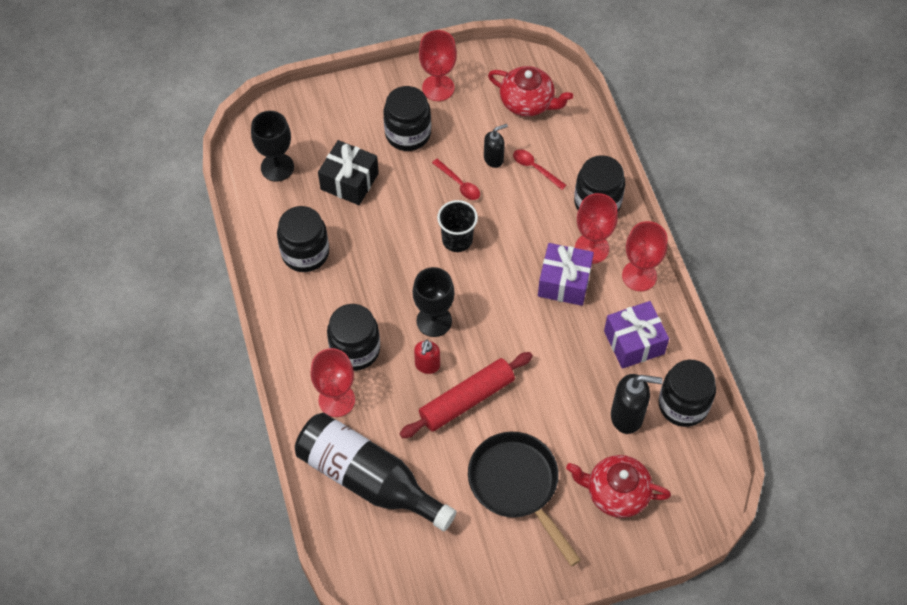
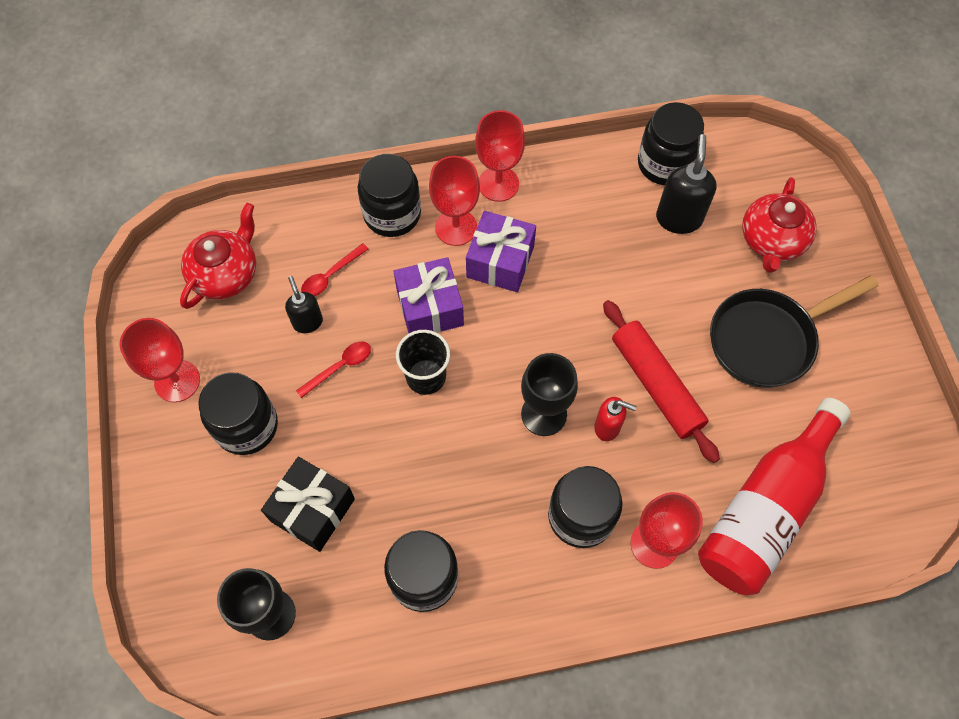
camera: 85 degrees left, 5 degrees up
black bottle [295,413,457,531] -> red bottle [698,398,851,595]
purple gift [604,301,669,369] -> purple gift moved to [393,257,464,333]

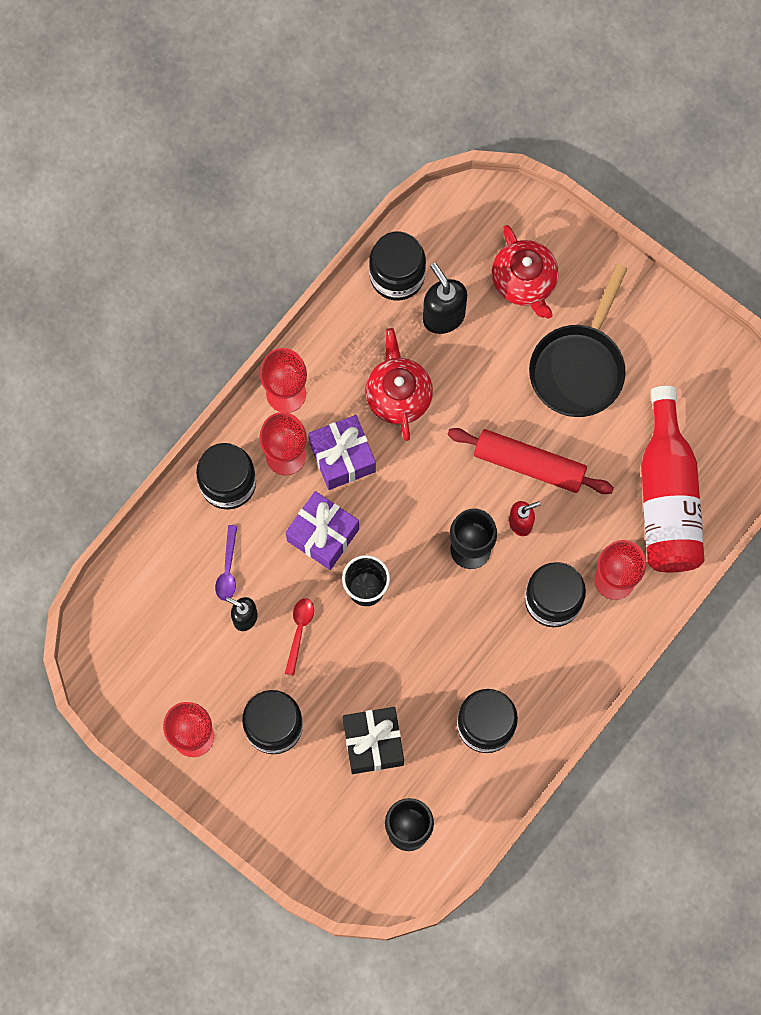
camera: 40 degrees left, 10 degrees up
red teapot [180,203,256,309] -> red teapot moved to [365,328,433,441]
red spoon [301,243,369,296] -> purple spoon [215,525,237,601]

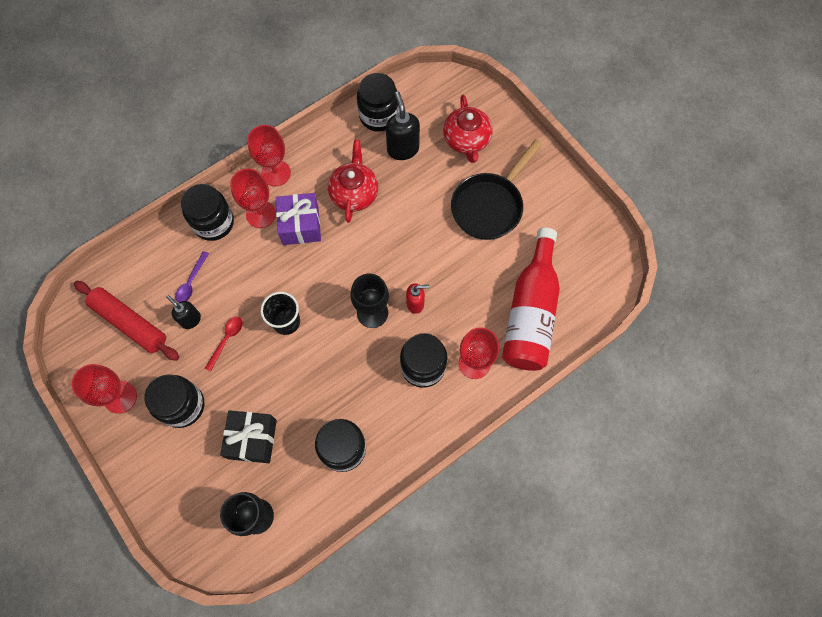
camera: 15 degrees right, 5 degrees down
purple gift [285,491,359,570] -> none
red rolling pin [447,428,614,494] -> red rolling pin moved to [74,281,179,361]

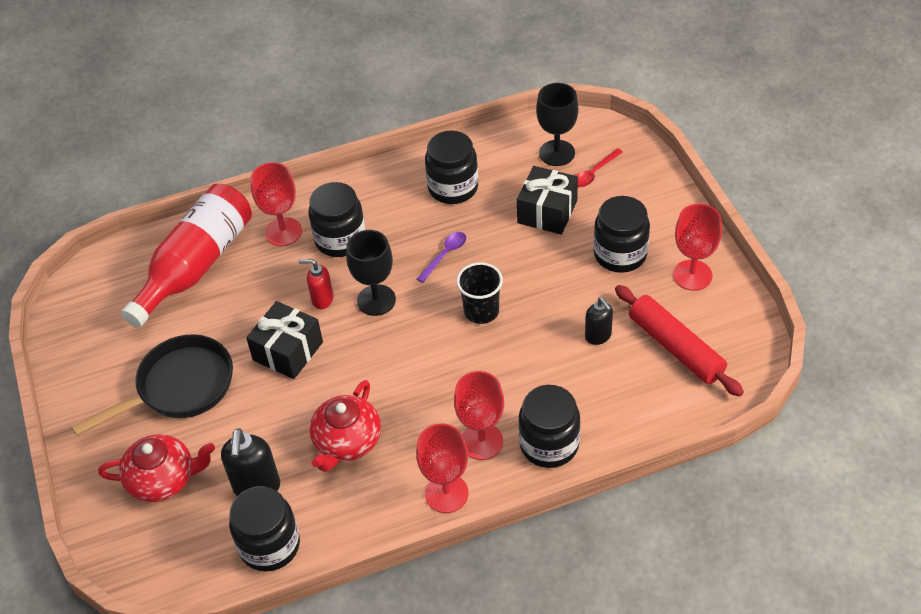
camera: 160 degrees left, 20 degrees down
purple spoon [175,251,209,303] -> purple spoon moved to [417,232,466,283]
red spoon [205,316,243,371] -> red spoon moved to [576,148,623,187]
purple gift [276,193,321,245] -> none
red teapot [443,95,493,163] -> red teapot turned 75 degrees clockwise [98,434,215,502]
none -> black gift [246,301,323,379]

